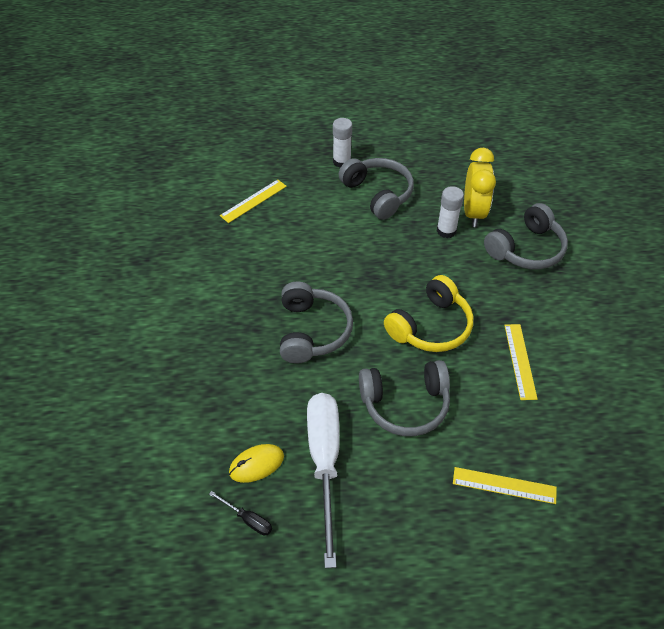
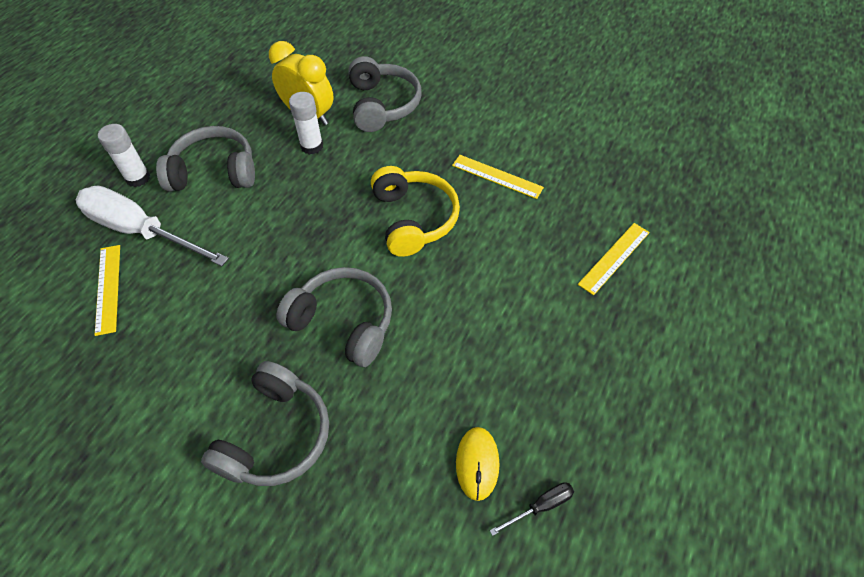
camera: 60 degrees left, 5 degrees up
white screwdriver [307,393,340,568] -> white screwdriver moved to [76,185,229,266]
grey headphones [359,360,450,436] -> grey headphones moved to [201,361,329,486]

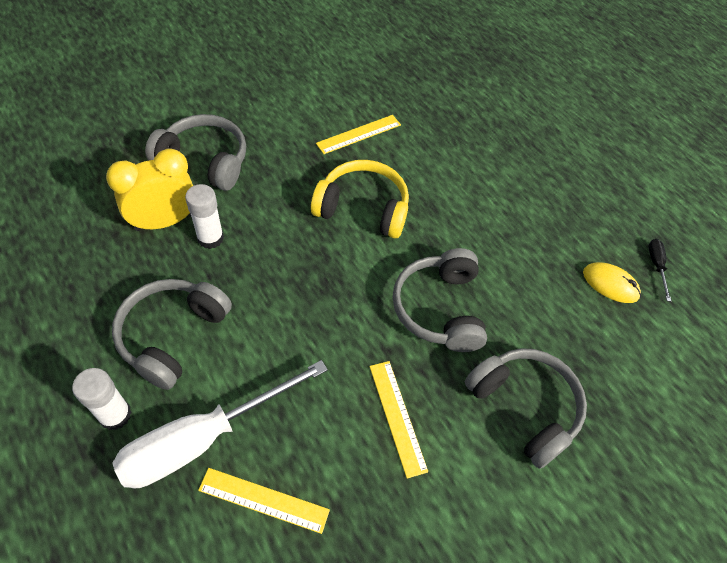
camera: 65 degrees left, 0 degrees up
grey headphones [276,267,392,367] -> grey headphones turned 60 degrees counterclockwise [393,248,487,352]
yellow ruler [578,223,650,295] -> yellow ruler moved to [370,361,428,479]

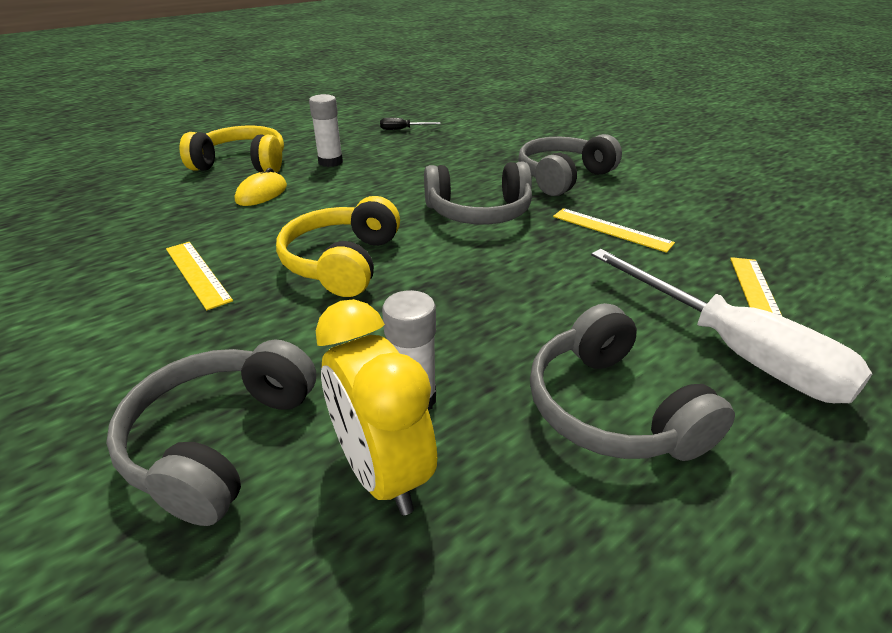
camera: 90 degrees left, 20 degrees down
white glue stick [72,368,132,430] -> white glue stick moved to [309,94,343,167]
grey headphones [112,279,232,390] -> grey headphones turned 45 degrees clockwise [530,303,735,461]
yellow ruler [370,361,428,479] -> yellow ruler turned 60 degrees clockwise [553,208,675,253]
yellow mouse [583,262,641,303] -> yellow mouse moved to [235,168,287,206]
none -> yellow headphones [179,126,284,172]

